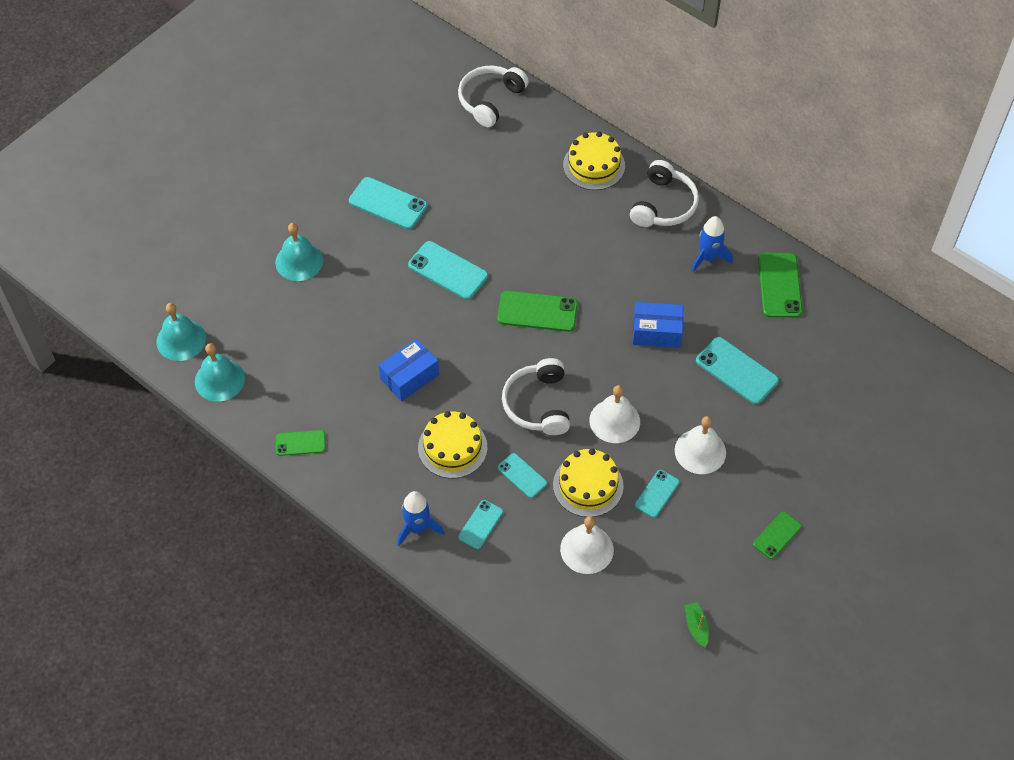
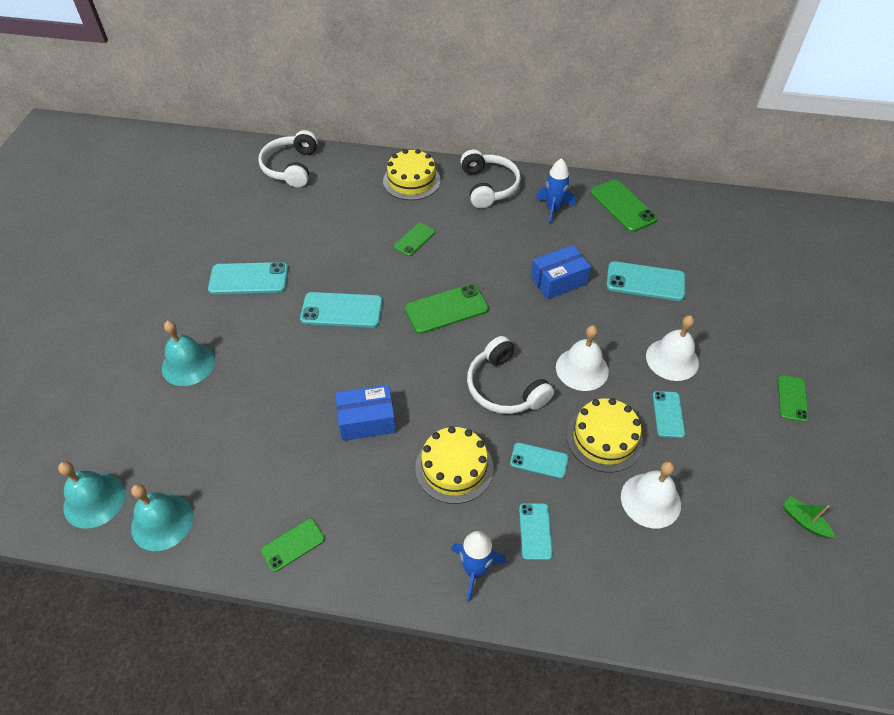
camera: 30 degrees left, 5 degrees down
blue box [379,339,439,401] -> blue box turned 60 degrees clockwise [335,385,396,441]
none -> green phone [394,223,435,256]

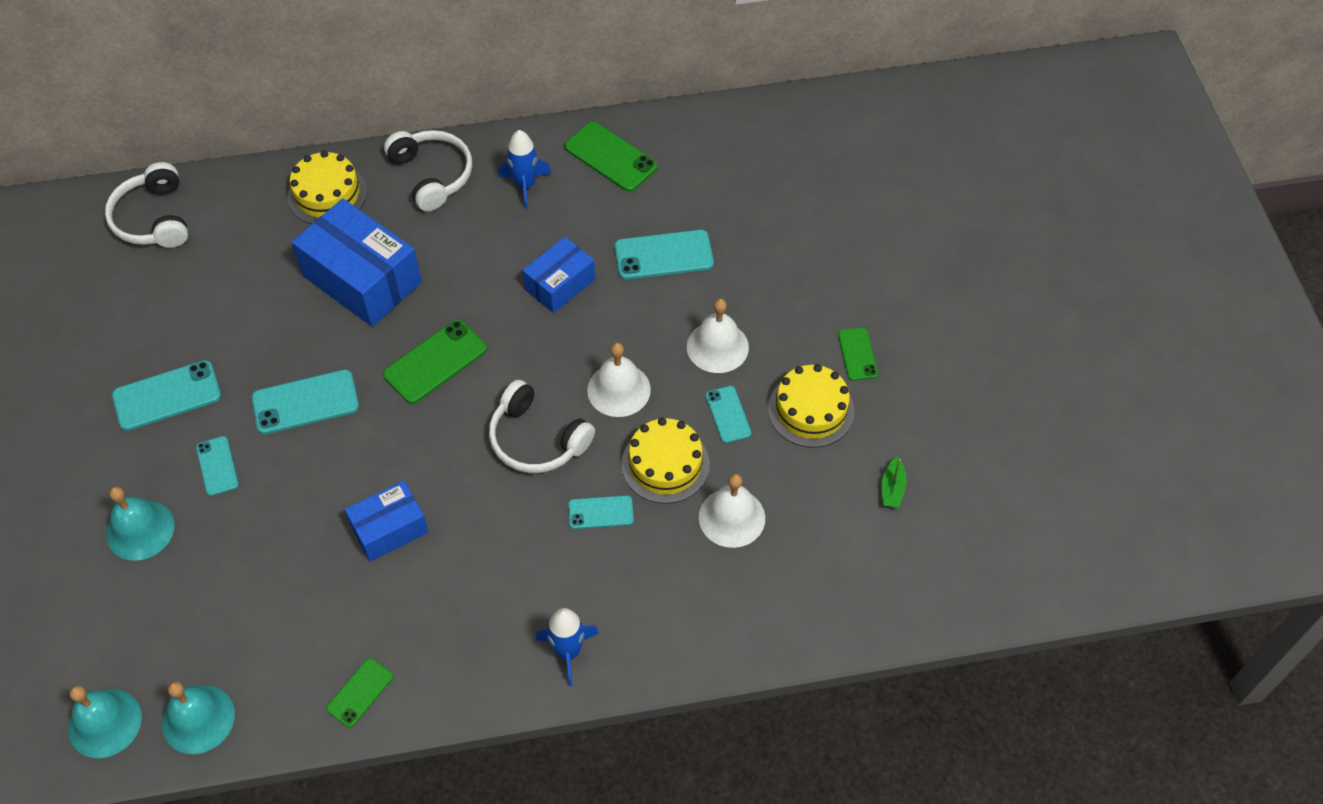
camera: 20 degrees left, 5 degrees up
green phone [394,223,435,256] -> blue box [291,198,422,327]
yellow cake [415,426,493,504] -> yellow cake moved to [768,364,854,448]
turquoise phone [519,503,553,560] -> turquoise phone moved to [196,436,239,496]
green boat [782,496,835,538] -> green boat turned 105 degrees counterclockwise [882,456,906,508]

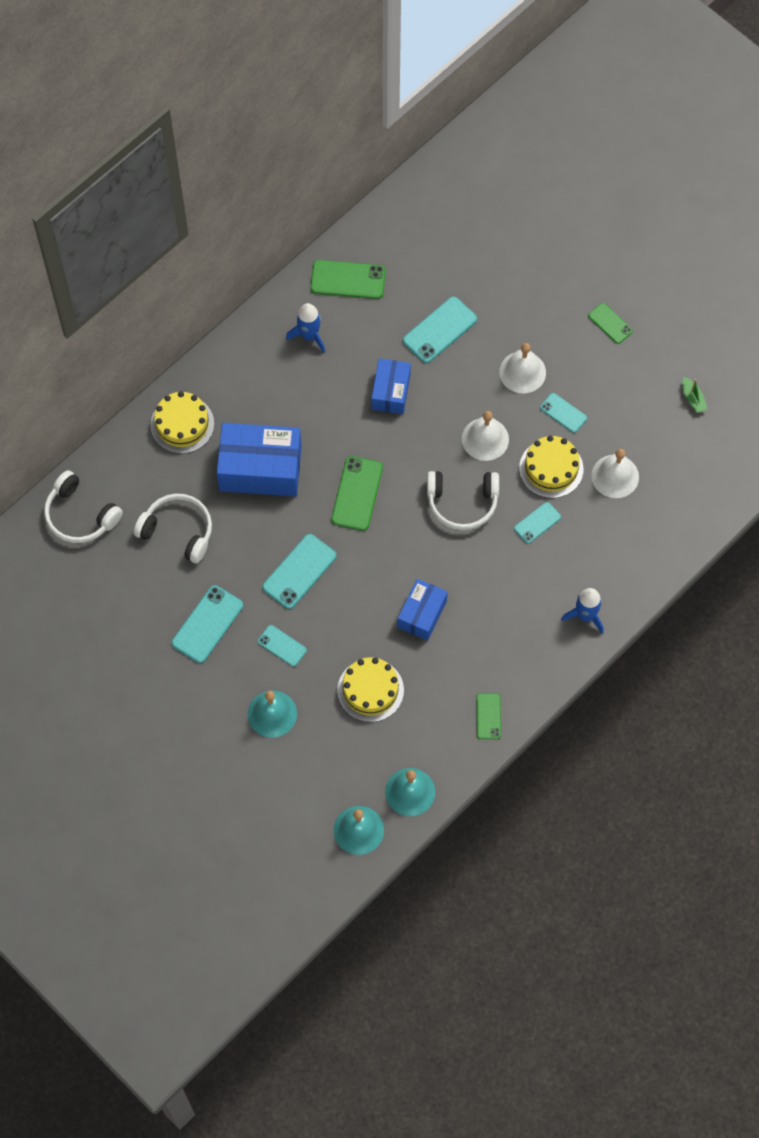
camera: 35 degrees left, 10 degrees up
white headphones [384,130,472,211] -> white headphones moved to [134,493,212,563]
yellow cake [768,364,854,448] -> yellow cake moved to [337,657,404,722]

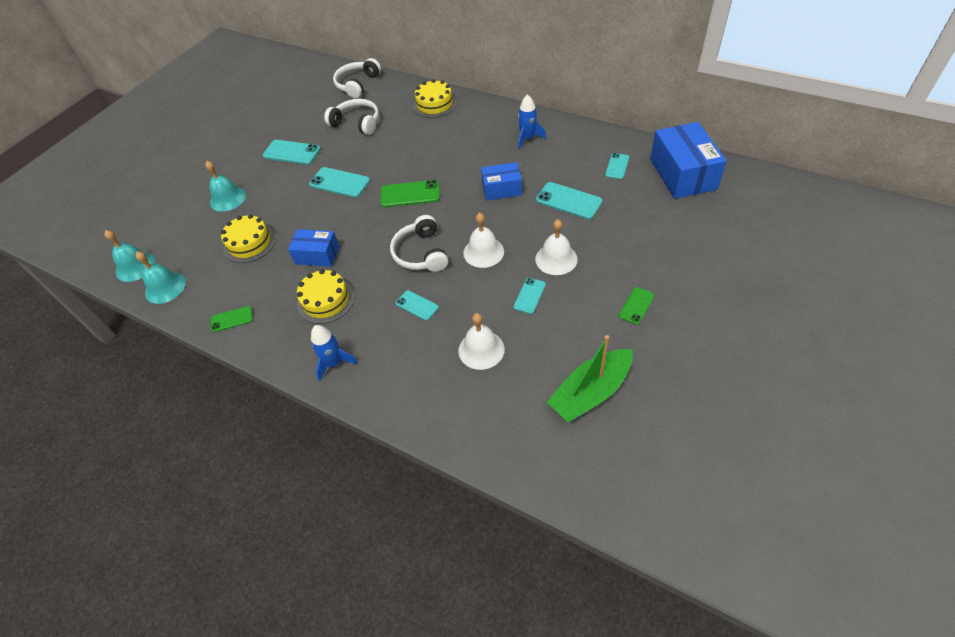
camera: 80 degrees right, 15 degrees down
white headphones [134,493,212,563] -> white headphones turned 75 degrees counterclockwise [324,99,379,135]
blue box [217,423,302,496] -> blue box moved to [650,122,727,199]
turquoise phone [258,625,307,667] -> turquoise phone moved to [605,153,629,179]
green phone [310,260,386,299] -> none
yellow cake [519,436,583,498] -> yellow cake moved to [297,269,354,324]
green boat [683,377,708,413] -> green boat [547,335,633,422], size x2.40

